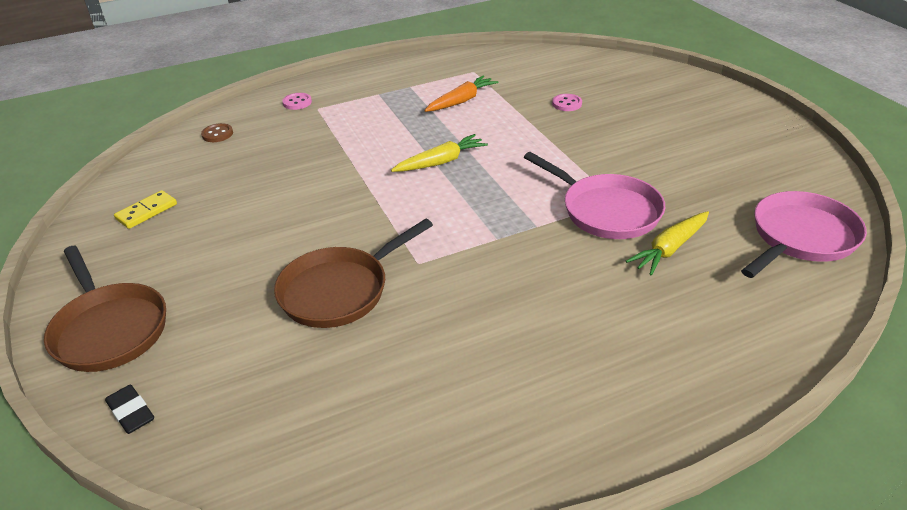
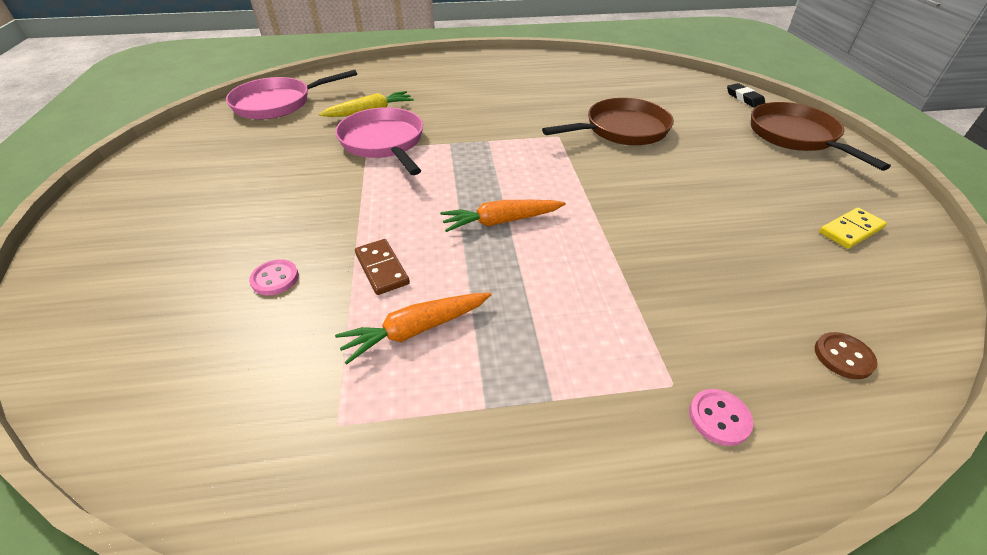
camera: 165 degrees left, 5 degrees up
yellow carrot [391,134,488,172] -> orange carrot [440,200,566,232]
none -> brown domino [355,239,410,295]

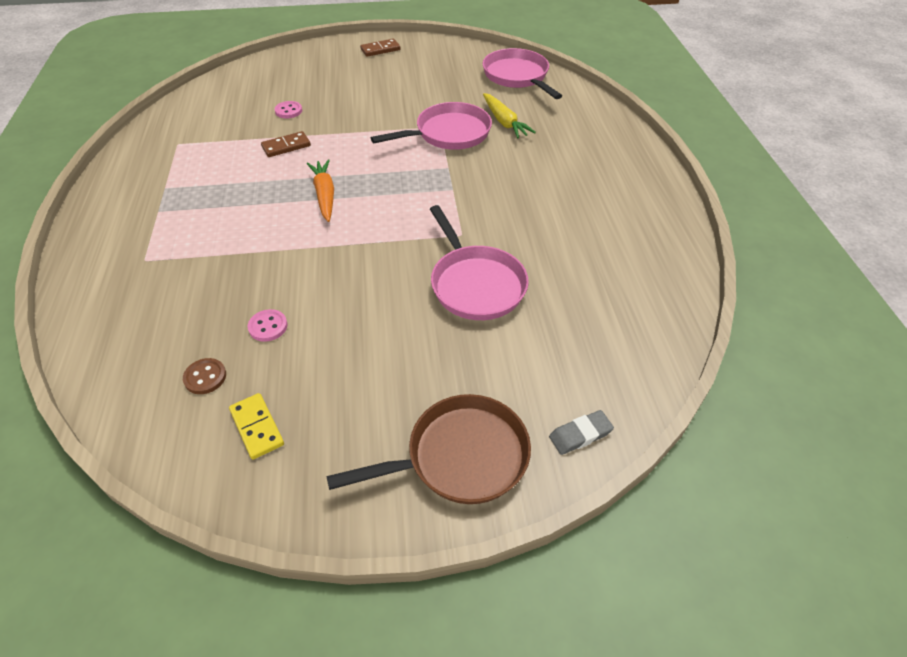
camera: 90 degrees right, 5 degrees up
orange carrot [335,292,491,364] -> none
brown pan [542,98,674,145] -> pink pan [430,205,529,320]
pink button [689,389,753,446] -> pink button moved to [248,309,287,342]
black eraser [727,83,765,108] -> grey eraser [549,410,614,455]
brown button [815,332,877,379] -> brown button moved to [183,358,226,394]
none -> brown domino [360,39,401,57]

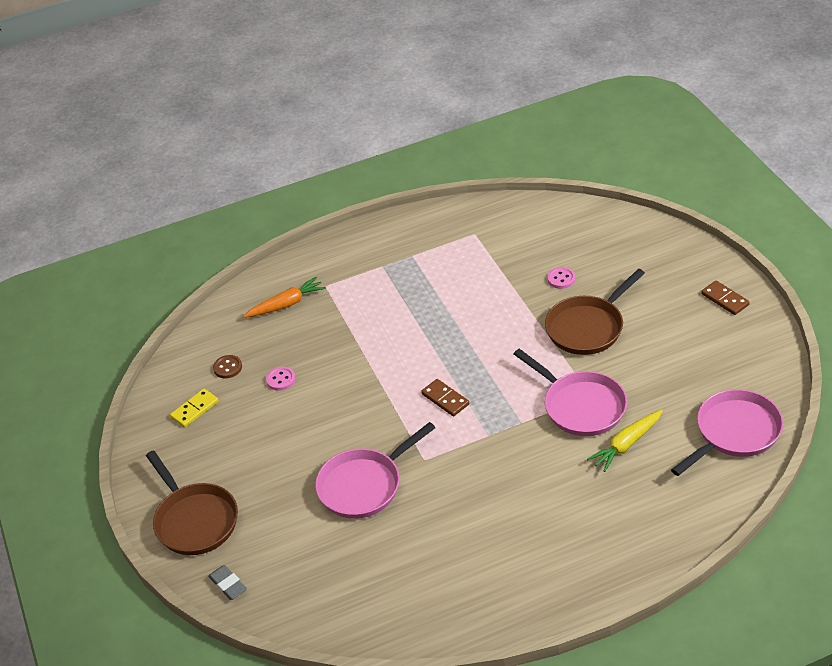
camera: 80 degrees right, 5 degrees down
brown domino [261,131,311,157] -> brown domino moved to [421,379,469,416]
orange carrot [307,159,334,222] -> orange carrot moved to [243,276,326,318]
none -> brown pan [545,269,645,355]

